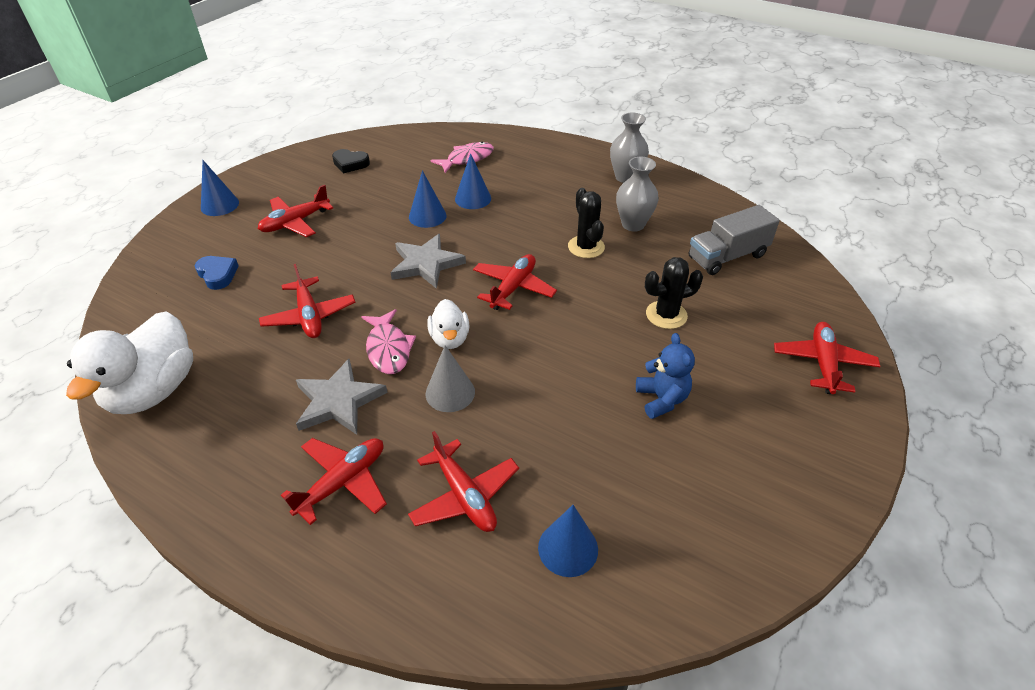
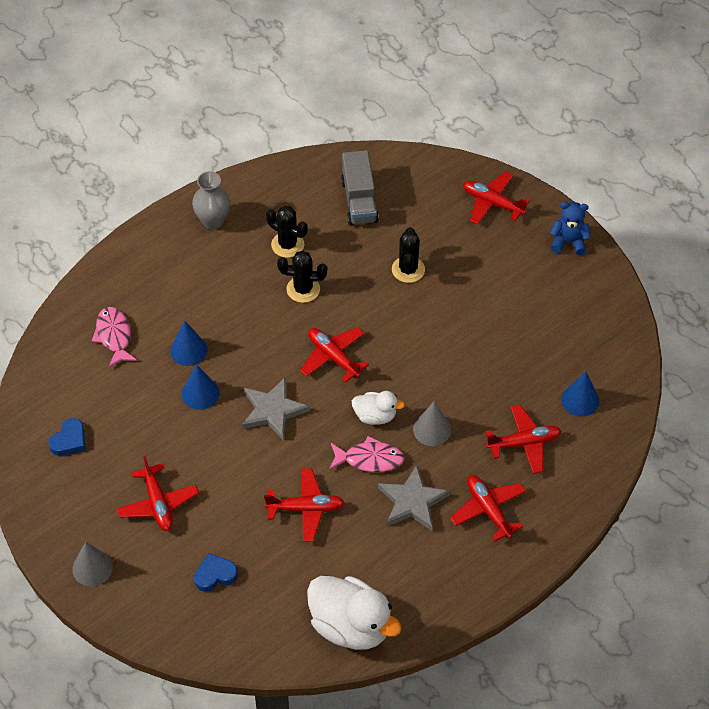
camera: 70 degrees left, 10 degrees up
blue cone [201,160,239,216] -> grey cone [72,542,113,586]
black heart [332,149,370,173] -> blue heart [48,418,85,456]
grey vase [616,157,659,232] -> black cactus [266,206,308,258]
blue teddy bear [636,333,695,419] -> blue teddy bear moved to [550,202,591,255]

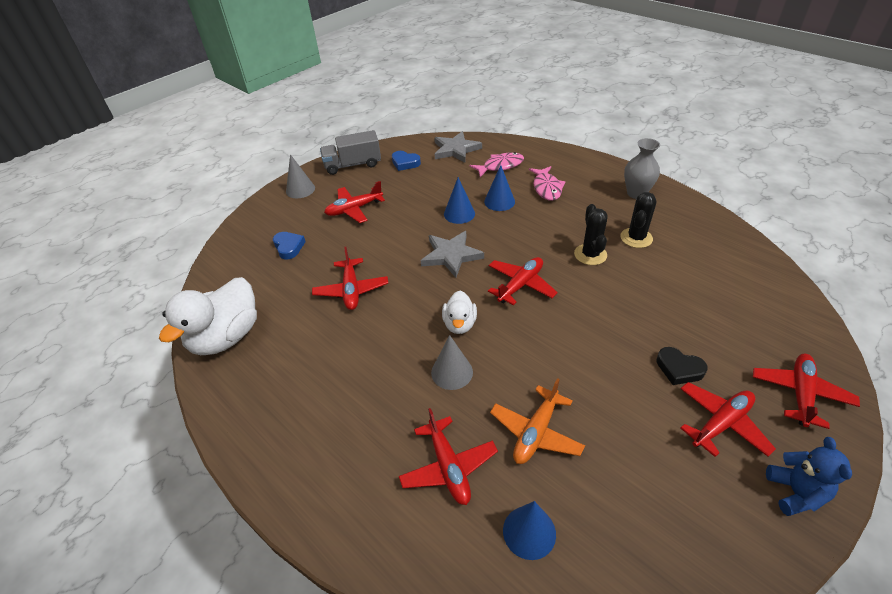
camera: 85 degrees right, 10 degrees down
pink fish [329,436,404,472] -> pink fish moved to [529,166,565,201]
grey truck [341,150,379,225] -> grey truck moved to [320,130,381,175]
grey star [378,465,450,531] -> grey star moved to [434,131,482,163]
black cactus [392,227,425,283] -> none
red plane [450,475,526,541] -> red plane moved to [680,382,776,457]
none -> orange plane [490,378,585,464]
none -> black heart [656,347,708,385]

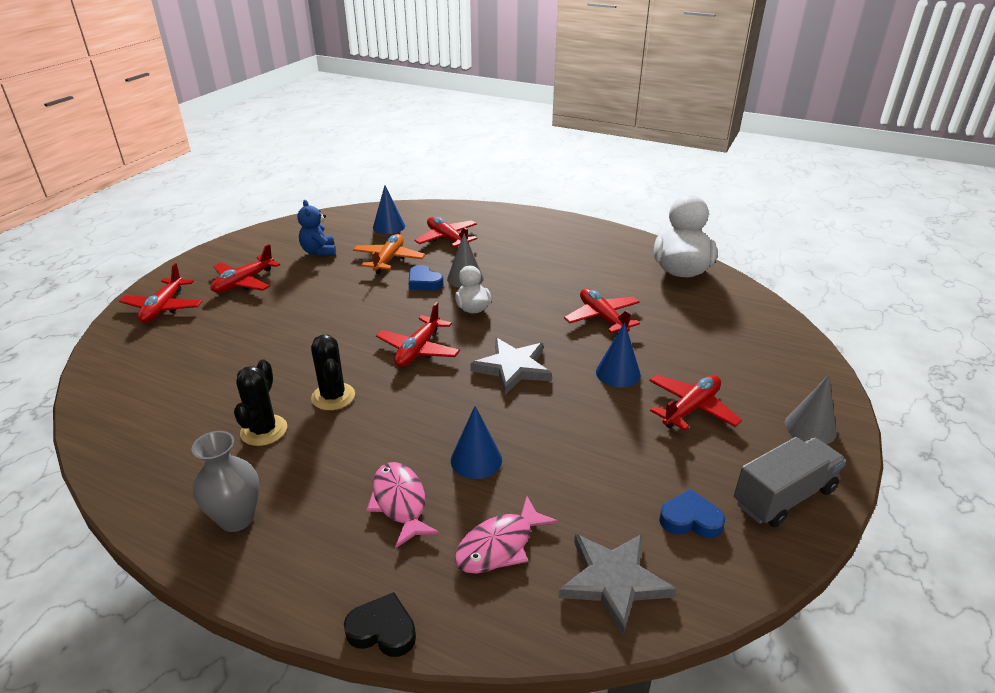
camera: 160 degrees right, 10 degrees down
blue heart [273,232,306,260] -> blue heart moved to [409,265,443,291]
blue cone [444,177,475,224] -> blue cone moved to [596,322,641,387]
black heart [656,347,708,385] -> black heart moved to [344,592,416,657]
blue teddy bear [766,437,852,516] -> blue teddy bear moved to [298,200,336,256]

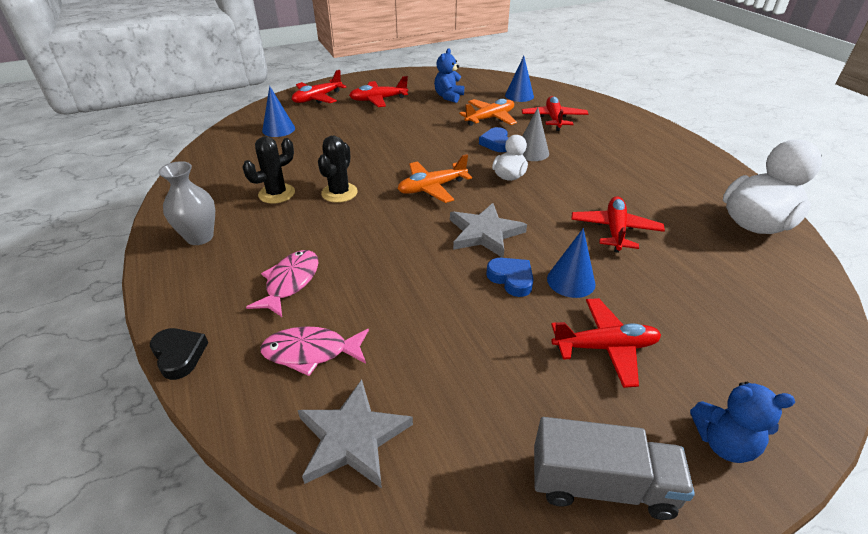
camera: 40 degrees right, 5 degrees up
red plane [376,302,460,367] -> orange plane [398,154,472,203]
blue cone [451,406,502,479] -> blue cone moved to [262,86,295,137]
blue heart [659,489,725,538] -> blue heart moved to [486,258,534,297]
grey cone [785,375,837,444] -> blue teddy bear [690,382,795,463]

